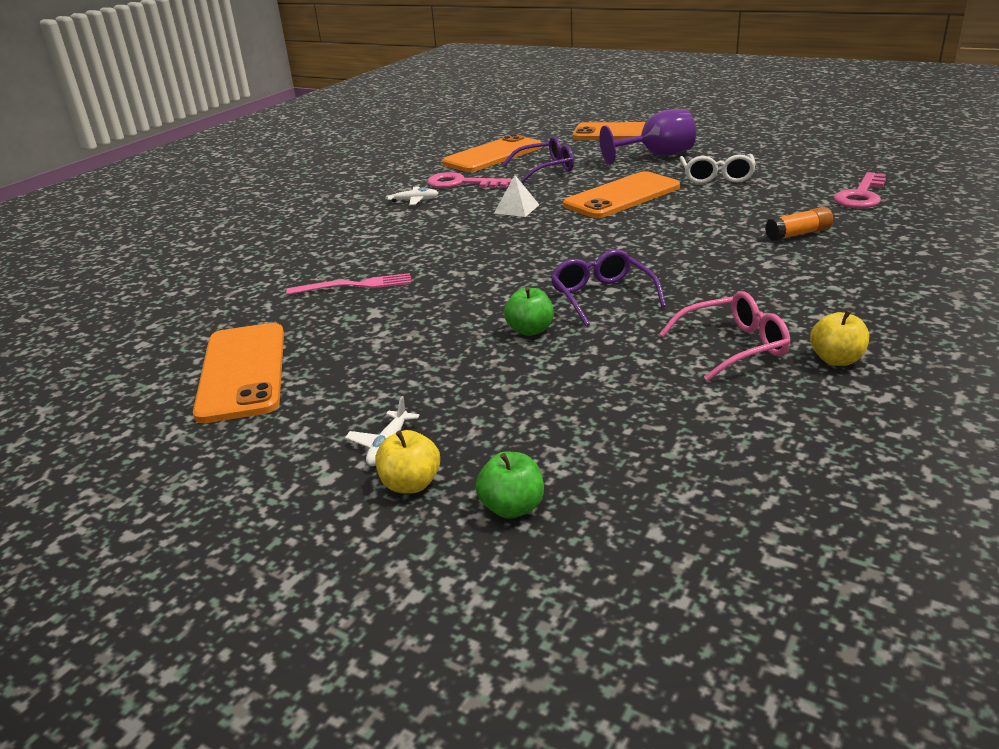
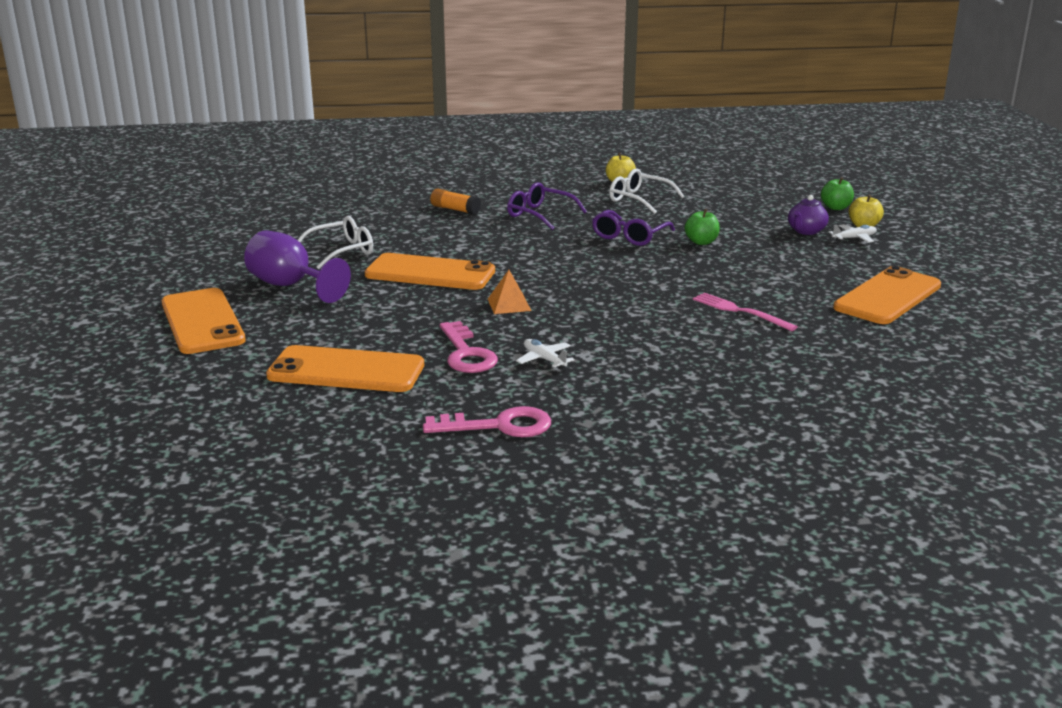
camera: 130 degrees left, 5 degrees down
white pyramid [494,175,539,217] -> orange pyramid [488,270,532,314]
purple glasses [503,136,574,183] -> purple glasses moved to [507,182,587,230]
pink glasses [659,291,790,381] -> white glasses [609,168,685,214]
pink key [833,172,886,208] -> pink key moved to [423,406,551,437]
none -> purple teapot [788,195,829,235]

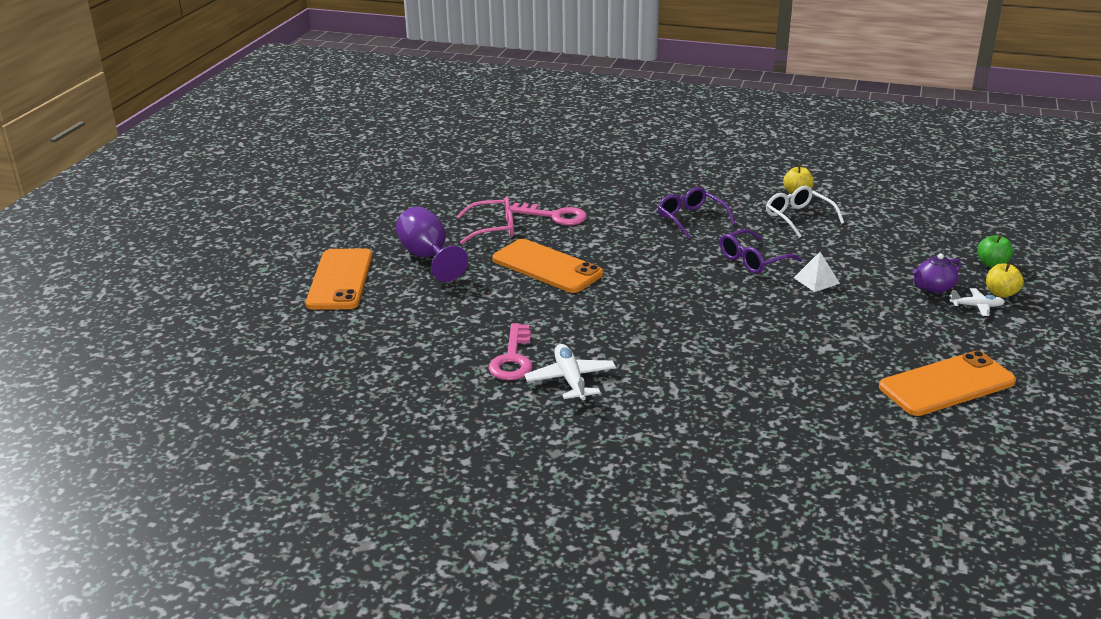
camera: 25 degrees right, 5 degrees up
orange phone [266,345,424,392] -> none
white glasses [298,216,373,269] -> pink glasses [457,197,514,244]
pink key [423,406,551,437] -> pink key moved to [510,203,587,226]
orange glue stick [430,188,481,215] -> none
orange pyramid [488,270,532,314] -> none
white plane [516,339,575,369] -> white plane [524,344,616,401], size x1.61
green apple [685,209,720,245] -> white pyramid [794,252,840,292]
pink fork [693,293,798,331] -> none

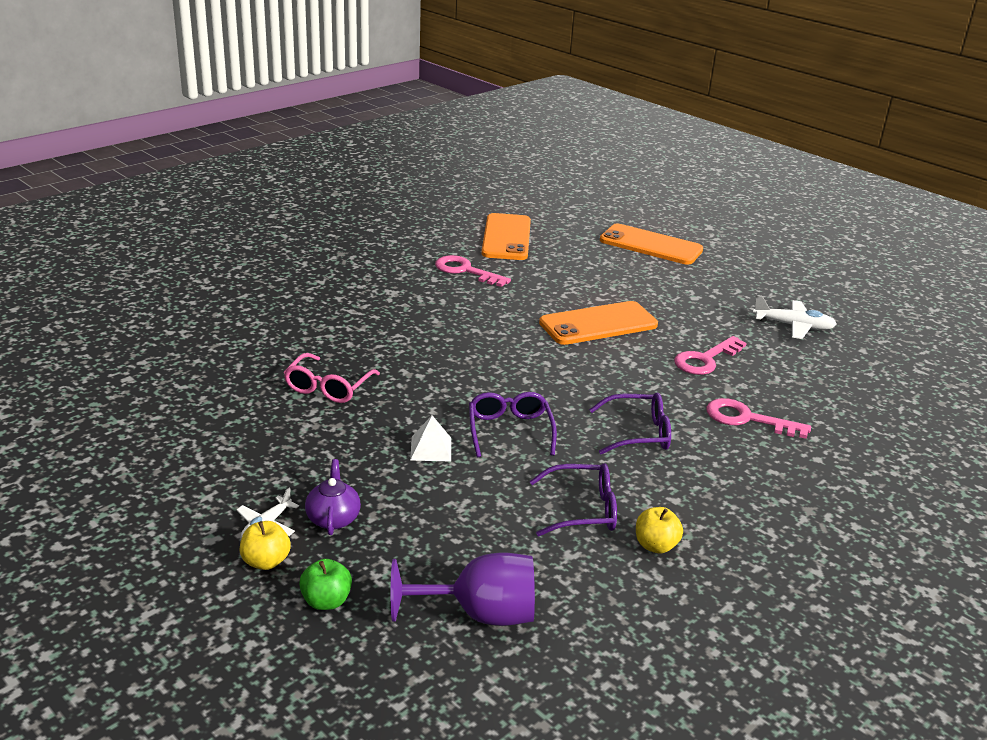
camera: 115 degrees right, 0 degrees up
purple goblet [396,206,468,282] -> purple goblet moved to [391,553,535,626]
pink glasses [457,197,514,244] -> pink glasses moved to [284,353,380,403]
white plane [524,344,616,401] -> white plane moved to [753,295,837,339]
white glasses [766,186,844,238] -> purple glasses [529,463,617,536]
orange phone [879,351,1016,416] -> orange phone moved to [482,213,531,260]
none -> pink key [706,398,811,439]

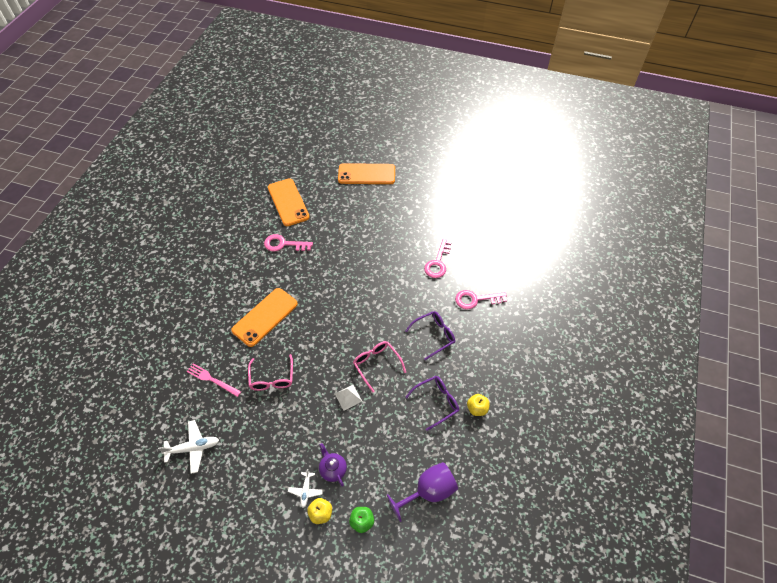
camera: 25 degrees left, 25 degrees up
purple glasses [469,392,557,457] -> pink glasses [353,341,406,392]
orange phone [539,301,658,345] -> orange phone moved to [231,288,298,347]
white plane [753,295,837,339] -> white plane moved to [158,420,219,474]
none -> pink fork [186,363,241,397]

